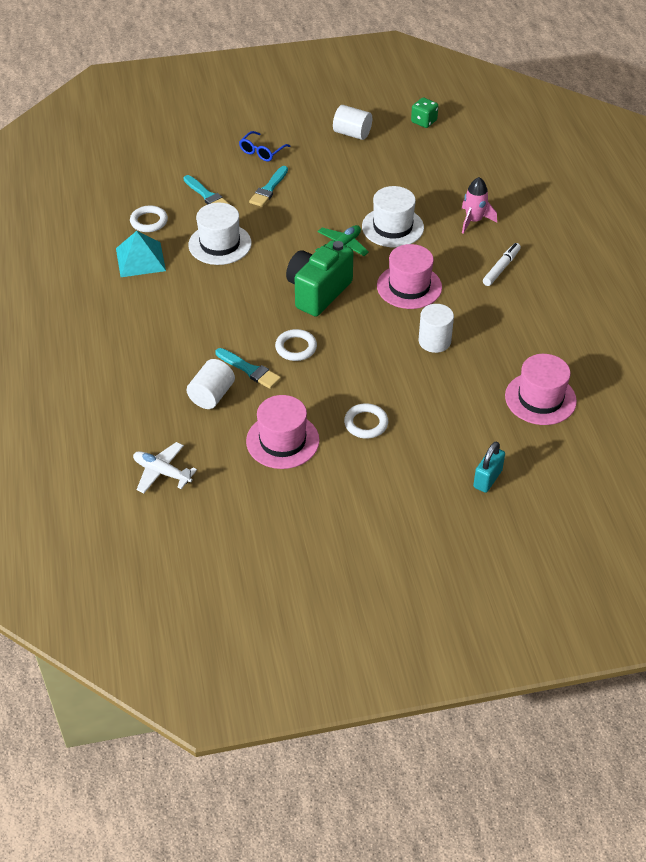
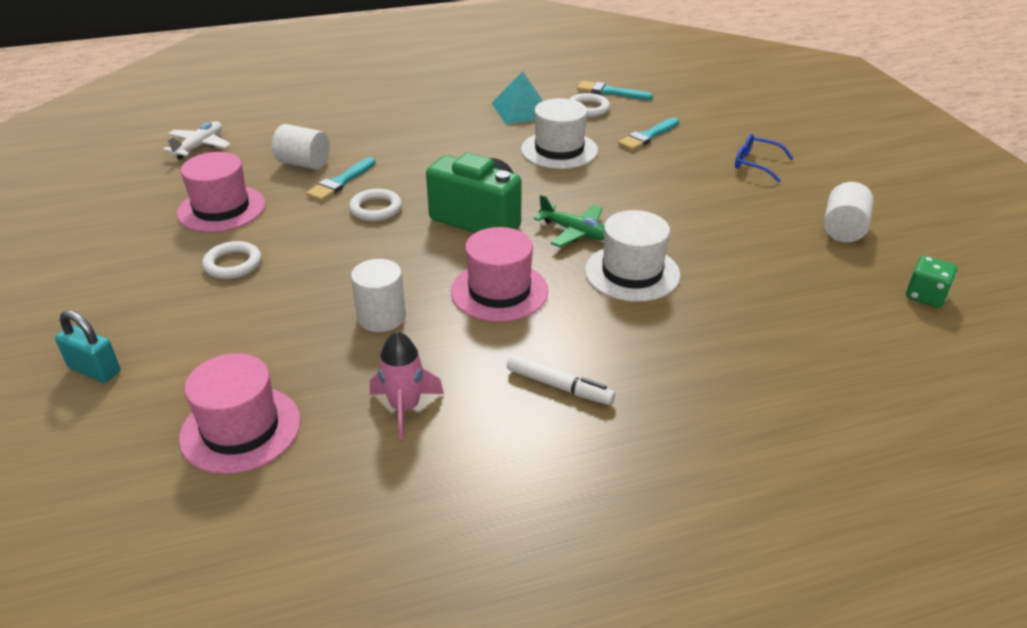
camera: 85 degrees right, 10 degrees down
turquoise brush [249,166,288,207] -> turquoise brush moved to [577,81,653,100]
pink rocket [462,177,497,234] -> pink rocket moved to [370,331,444,440]

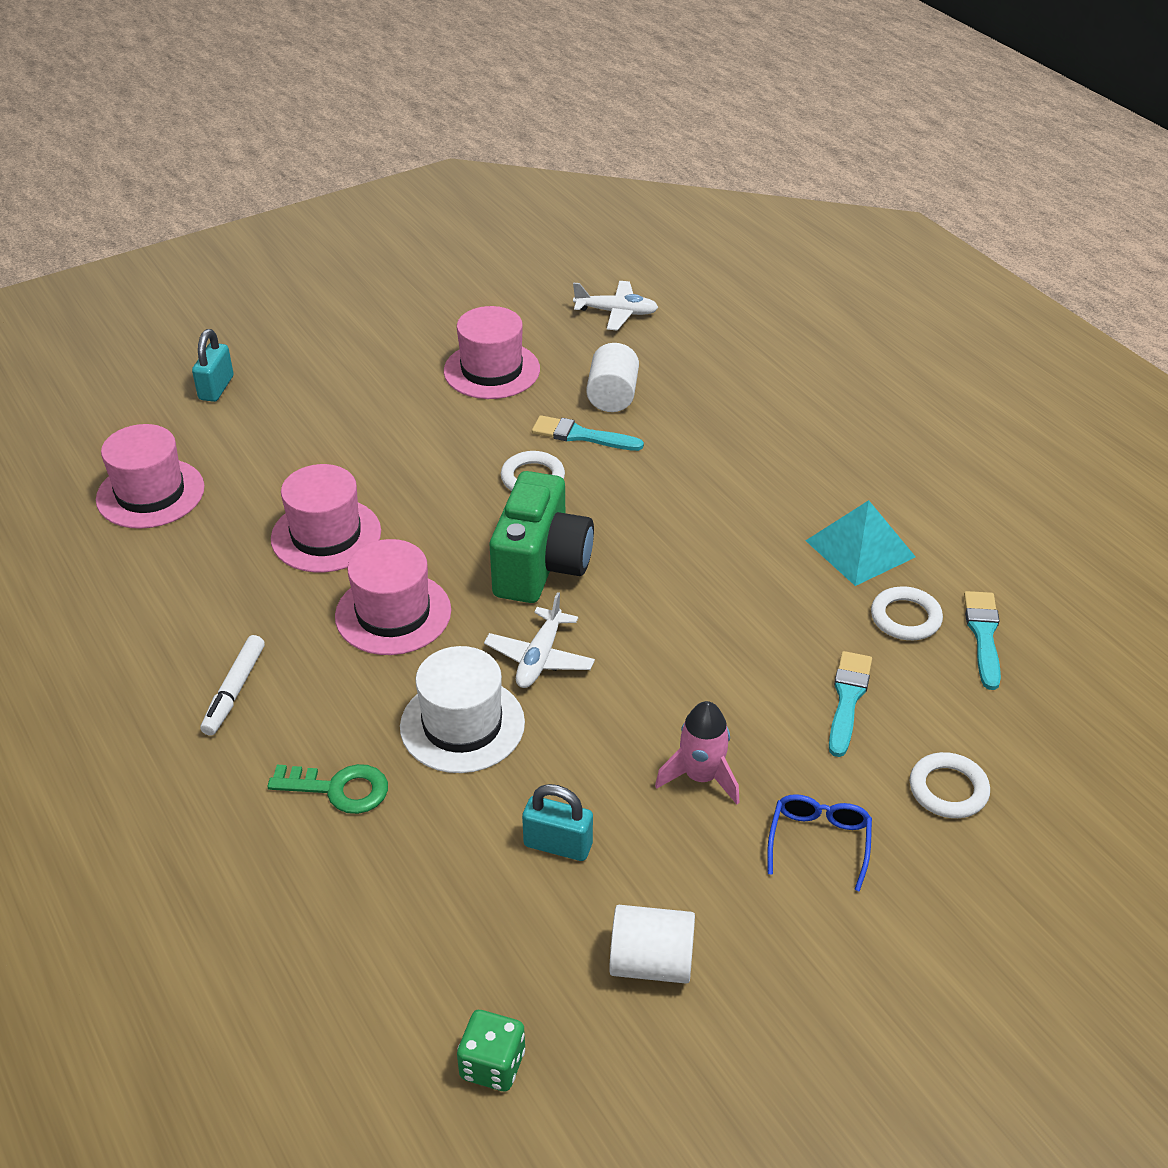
camera: 75 degrees right, 5 degrees up
white ring [202,241,261,279] -> white ring moved to [910,752,990,818]
white cylinder [351,259,406,332] -> pink hat [271,464,381,572]
pink rocket [370,331,444,440] -> pink rocket moved to [655,701,739,804]
white hat [521,98,598,169] -> none
green plane [534,195,604,247] -> white plane [484,592,595,688]
turquoise brush [618,118,679,151] -> turquoise brush turned 75 degrees clockwise [829,651,872,757]
none -> green key [267,764,388,814]
none -> turquoise padlock [522,784,593,861]

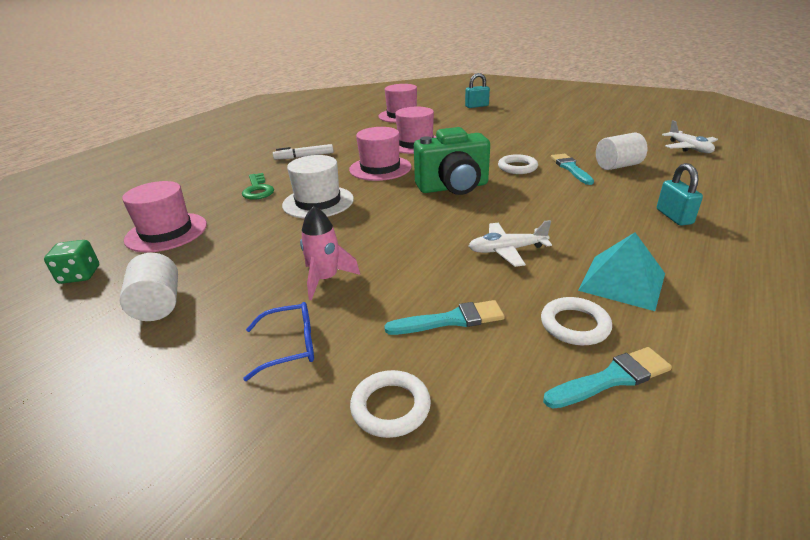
camera: 65 degrees right, 10 degrees down
pink hat [444,306,540,399] -> pink hat moved to [122,181,207,252]
white plane [484,592,595,688] -> white plane moved to [469,220,552,267]
turquoise padlock [522,784,593,861] -> turquoise padlock moved to [657,163,703,226]

